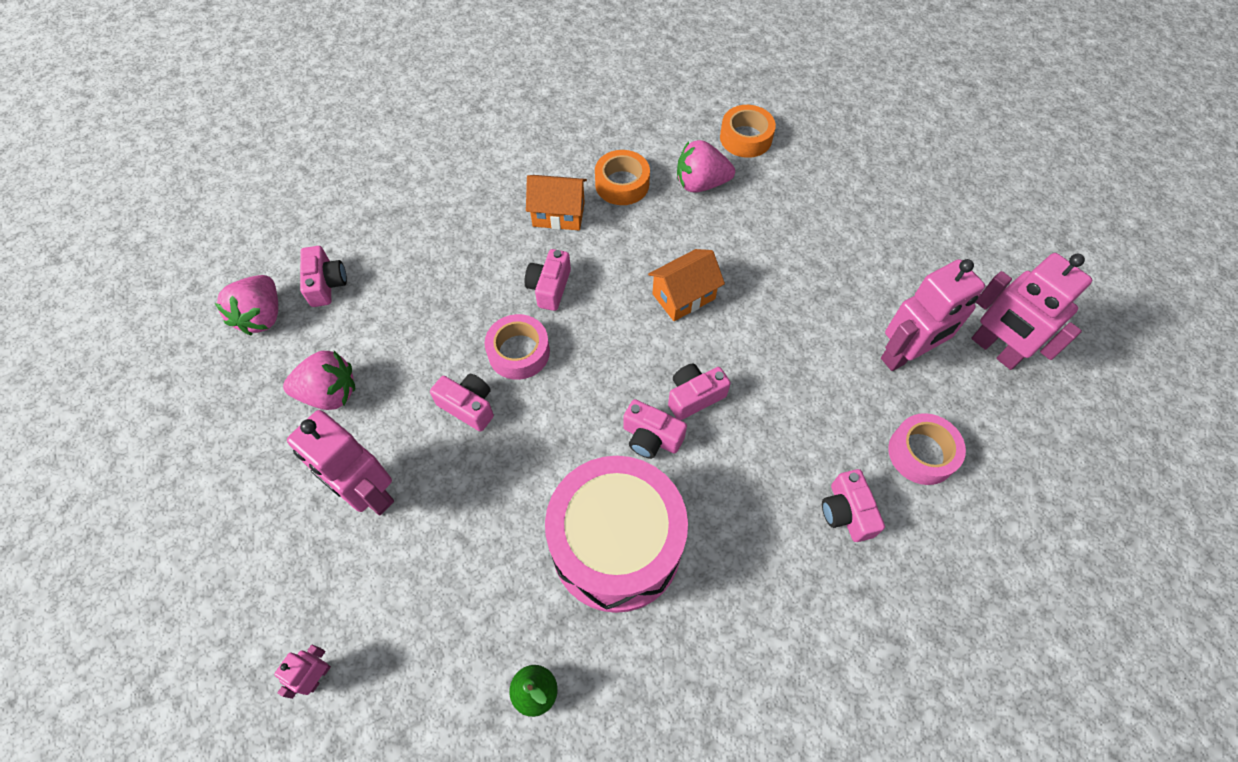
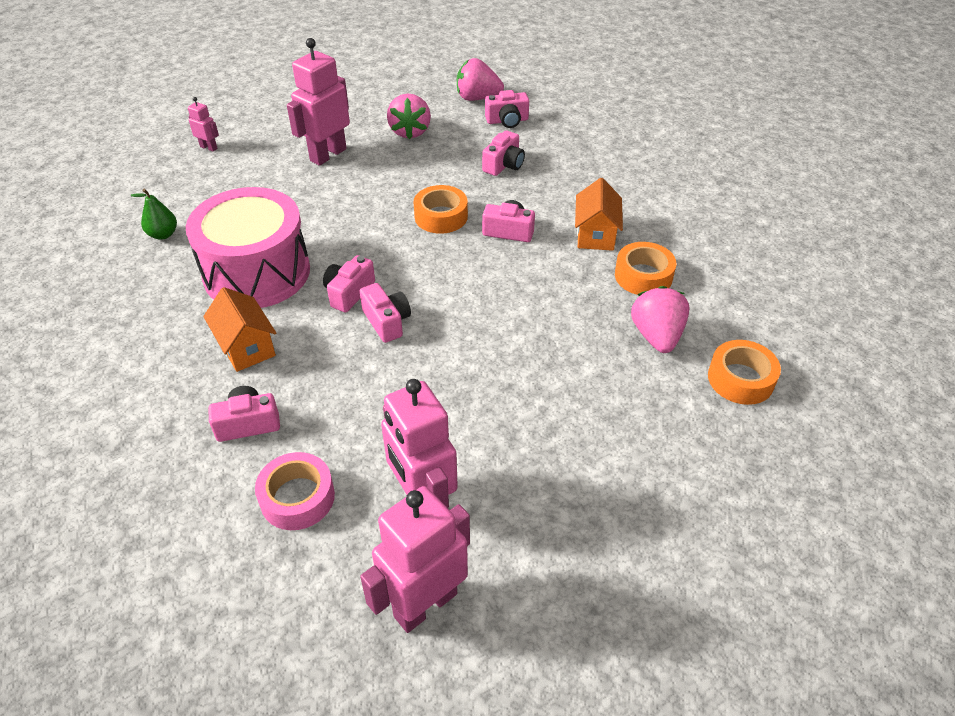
camera: 90 degrees right, 15 degrees down
pink camera [430,374,494,432] -> pink camera moved to [482,130,525,176]
pink tape [485,314,550,380] -> orange tape [414,185,468,234]
orange house [648,249,725,321] -> orange house moved to [203,287,276,372]

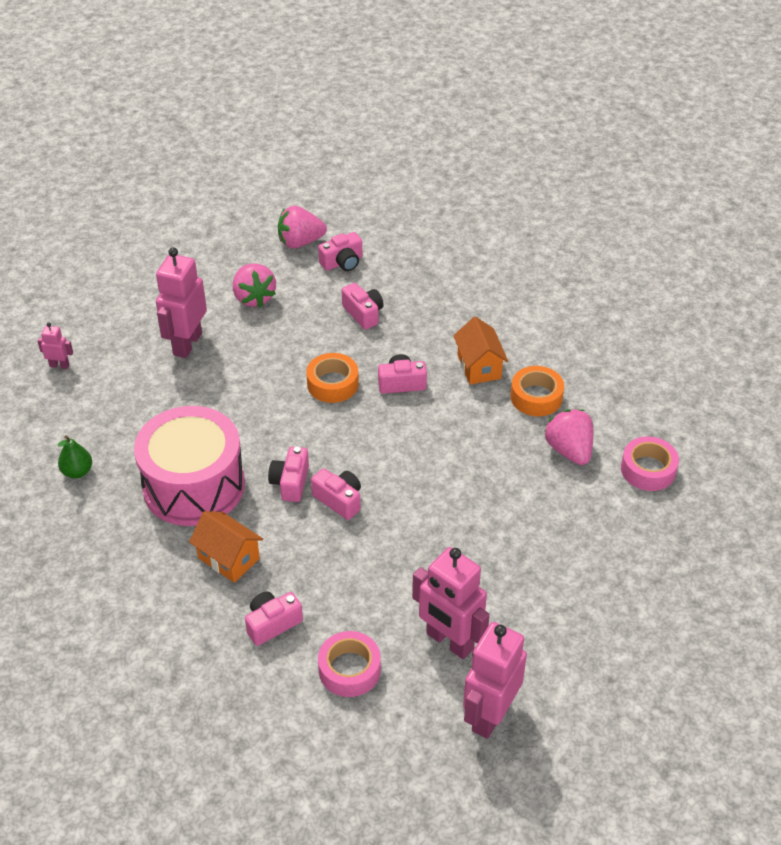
camera: 20 degrees left, 0 degrees up
pink camera [482,130,525,176] -> pink camera turned 45 degrees counterclockwise [342,283,384,330]
orange tape [708,340,781,405] -> pink tape [621,436,679,491]

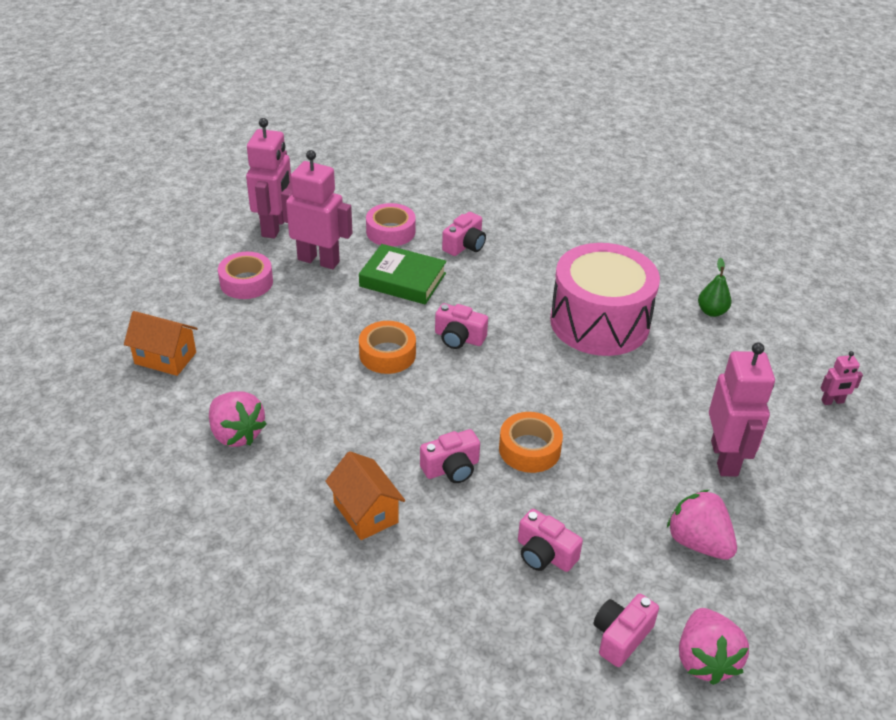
camera: 160 degrees right, 5 degrees down
orange house [189,511,263,583] -> orange house moved to [124,311,198,376]
pink camera [268,447,309,502] -> none
pink strawberry [278,206,327,249] -> pink strawberry turned 120 degrees clockwise [679,608,749,685]
orange tape [511,366,564,416] -> orange tape moved to [359,321,416,374]
pink tape [621,436,679,491] -> pink tape moved to [218,252,273,299]
none -> green book [359,244,447,304]

